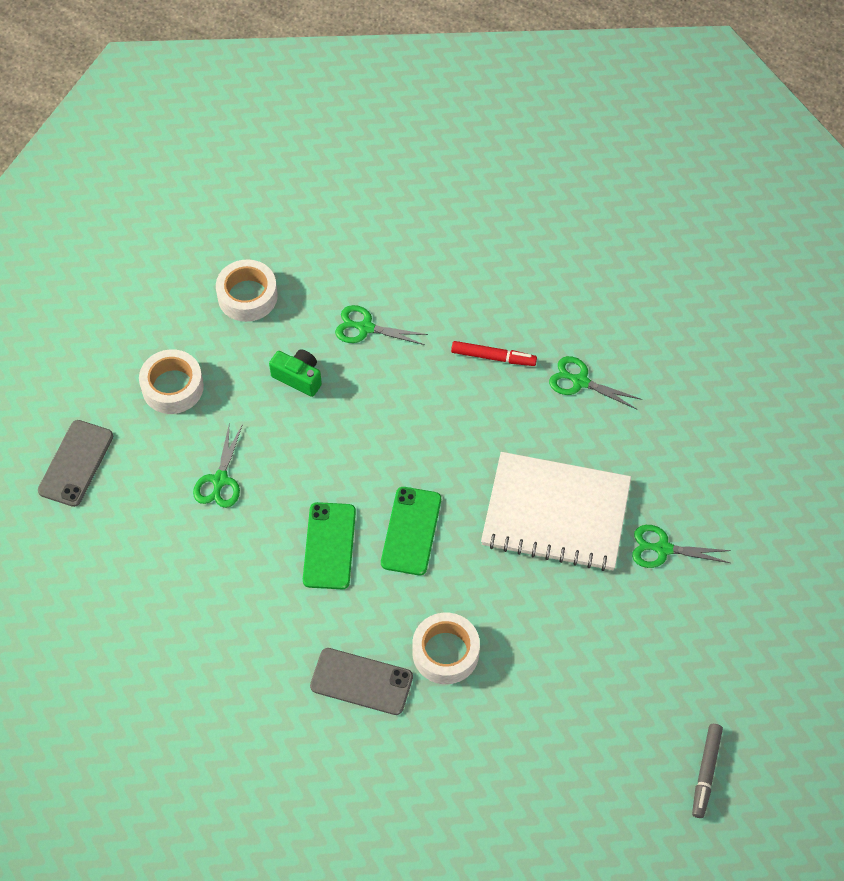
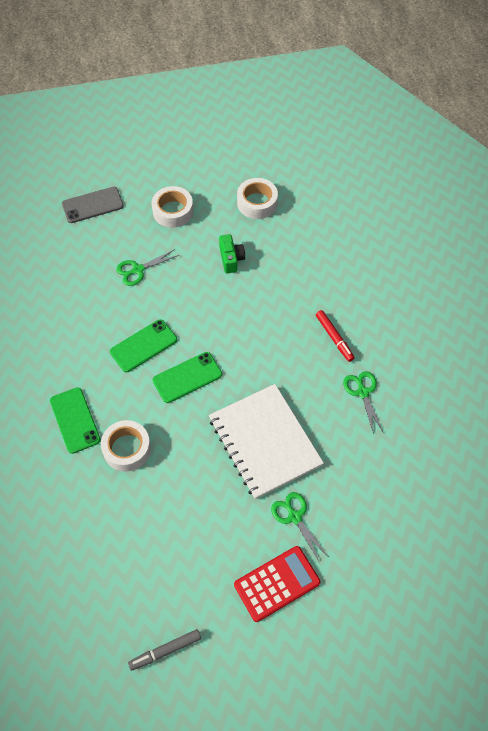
camera: 50 degrees right, 0 degrees up
grey phone [310,648,413,715] -> green phone [50,387,101,454]
green scissors [335,305,428,345] -> none
none -> red calculator [234,546,321,622]

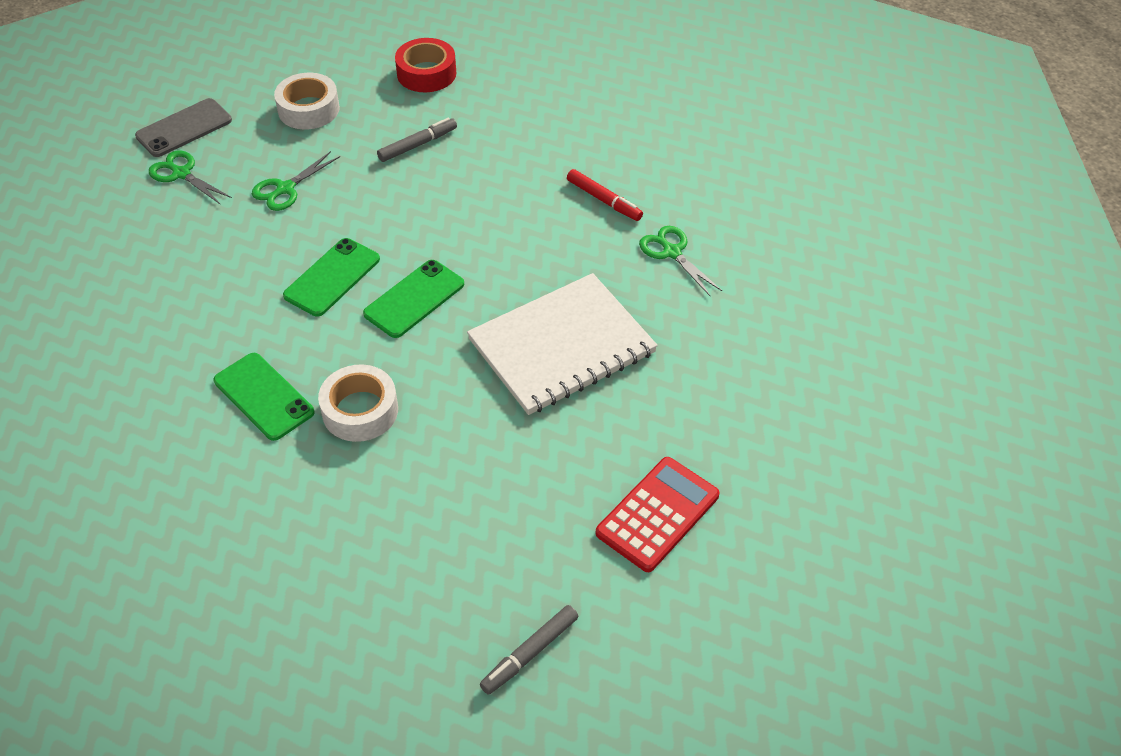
camera: 20 degrees left, 10 degrees down
white notebook [209,384,324,499] -> white notebook turned 75 degrees counterclockwise [467,273,658,415]
green camera [219,234,245,273] -> grey marker [377,118,457,162]
white tape [237,178,278,219] -> red tape [395,38,456,92]
green scissors [271,492,328,563] -> green scissors moved to [149,150,232,205]

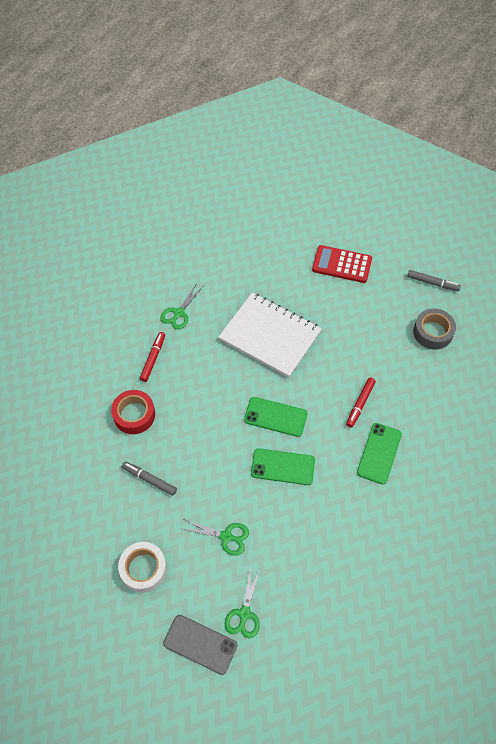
camera: 115 degrees left, 10 degrees up
white tape [318,365,398,442] -> red marker [346,377,376,428]
red tape [395,38,456,92] -> red tape moved to [111,390,155,434]
none -> grey tape [413,308,456,350]

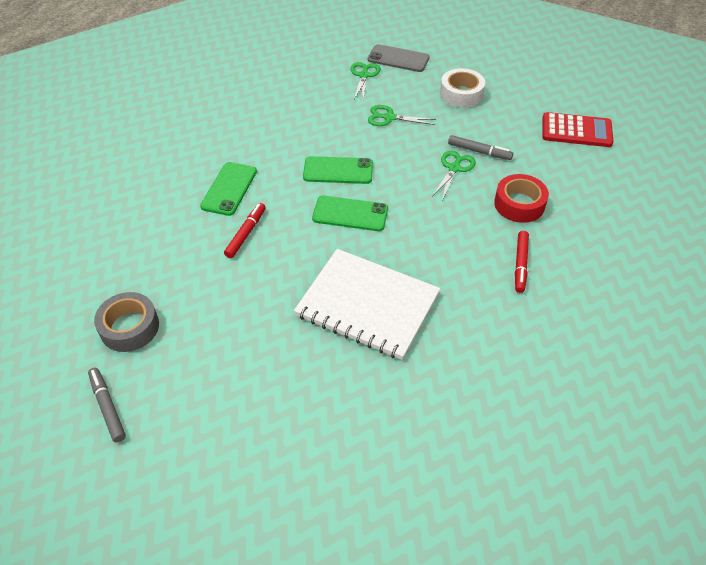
camera: 175 degrees right, 10 degrees down
green scissors [160,283,203,330] -> green scissors moved to [432,151,476,200]
red calculator [312,245,372,283] -> red calculator moved to [543,112,614,147]
grey marker [407,270,461,291] -> grey marker turned 45 degrees clockwise [88,368,126,442]

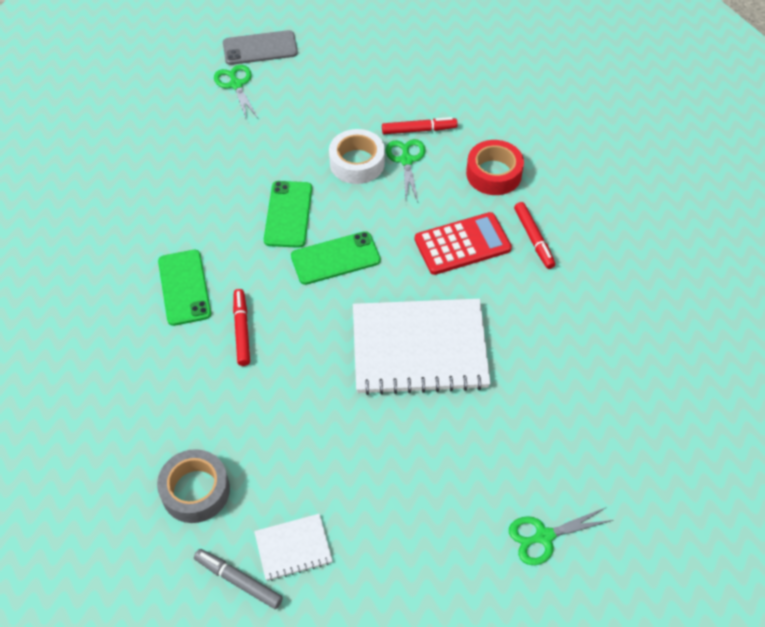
camera: 30 degrees left, 5 degrees up
green phone [303,156,373,184] -> green phone turned 60 degrees counterclockwise [264,181,312,248]
green scissors [368,105,436,126] -> green scissors moved to [509,507,613,565]
white tape [440,68,485,108] -> white tape moved to [329,129,385,184]
grey marker [448,135,513,160] -> red marker [382,117,458,134]
red calculator [543,112,614,147] -> red calculator moved to [415,212,512,275]
none -> white notebook [254,514,332,581]

